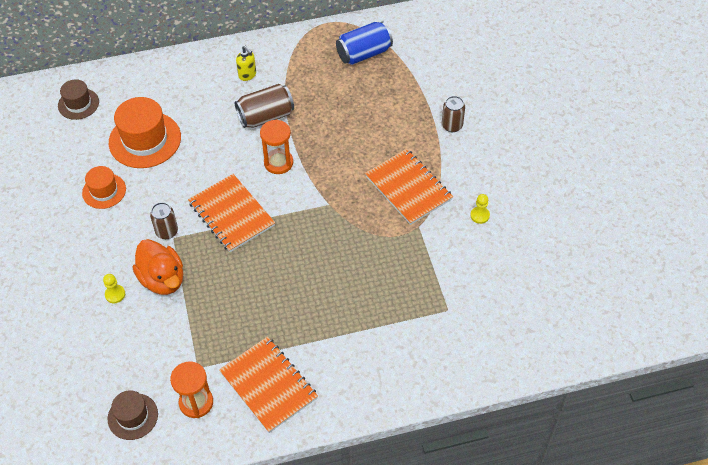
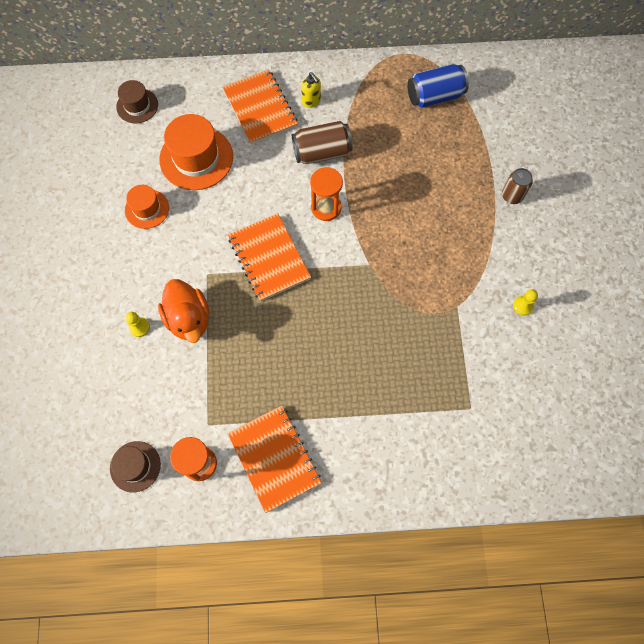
camera: 10 degrees right, 15 degrees up
brown can [150,202,178,239] -> none
orange notebook [365,149,453,225] -> orange notebook moved to [223,69,298,144]

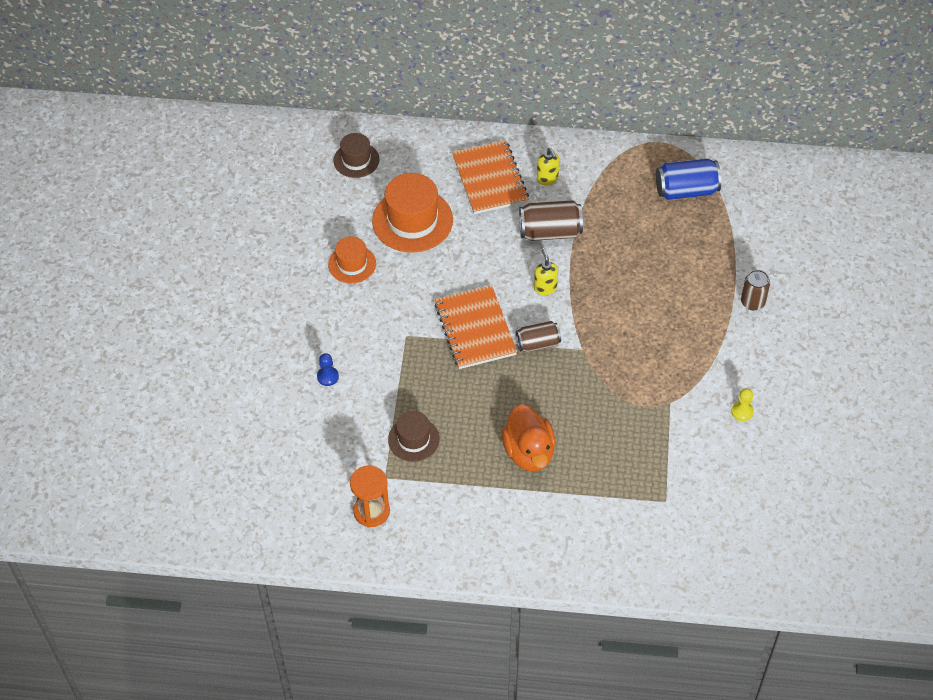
camera: 10 degrees right, 15 degrees down
brown hat [110,441,161,493] -> brown hat moved to [388,411,440,462]
yellow pawn [125,312,150,337] -> blue pawn [317,353,339,386]
orange duck [158,279,209,343] -> orange duck moved to [501,404,555,471]
orange notebook [227,406,322,513] -> none
orange hourglass [310,167,343,221] -> yellow soap dispenser [534,248,558,295]
none -> brown can [516,321,561,352]

